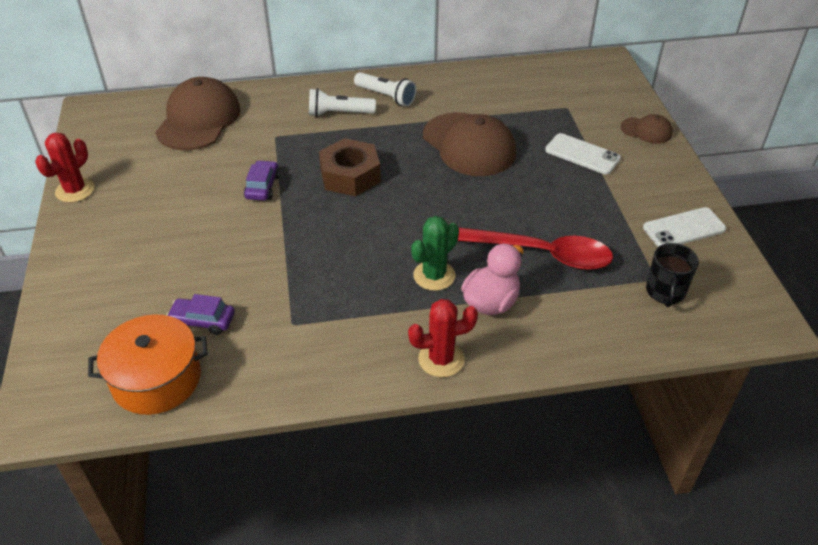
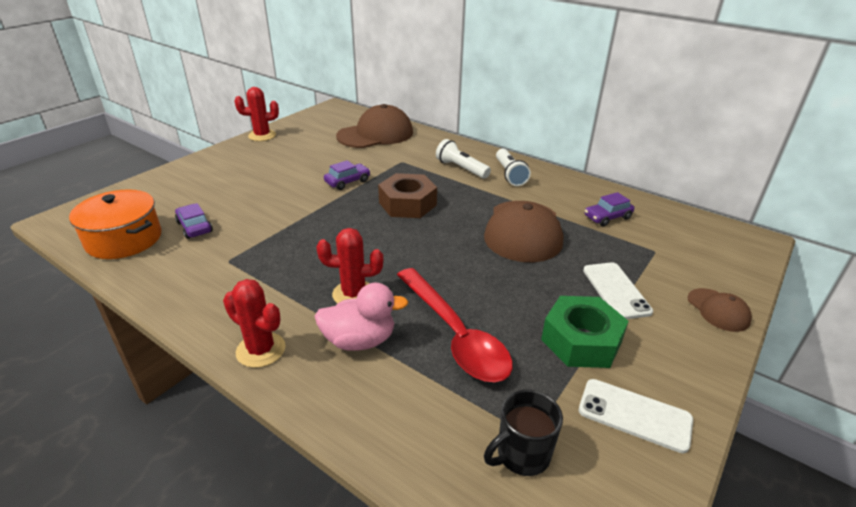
camera: 45 degrees right, 10 degrees down
green cactus [411,216,459,291] -> red cactus [316,228,383,304]
none -> green nut [541,296,629,368]
none -> purple car [585,192,634,226]

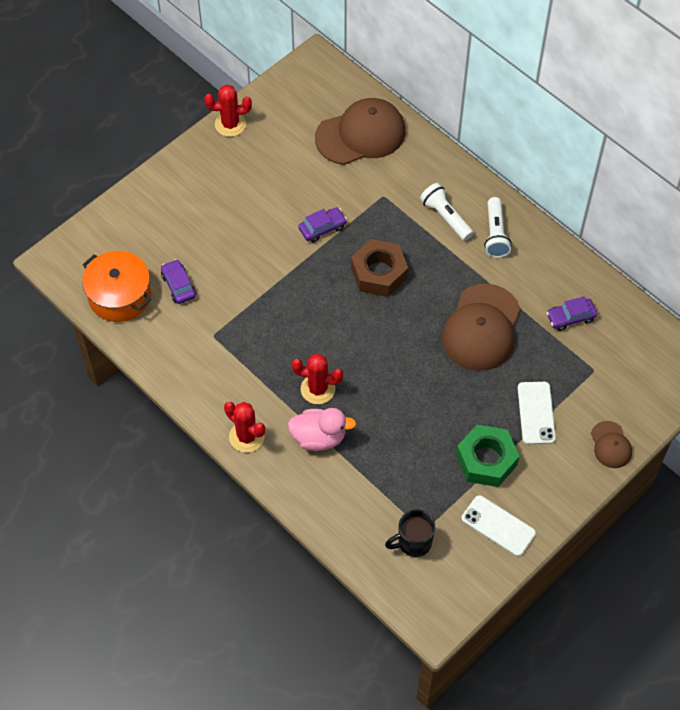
camera: 10 degrees right, 25 degrees up
red spoon [397,268,513,382] -> none

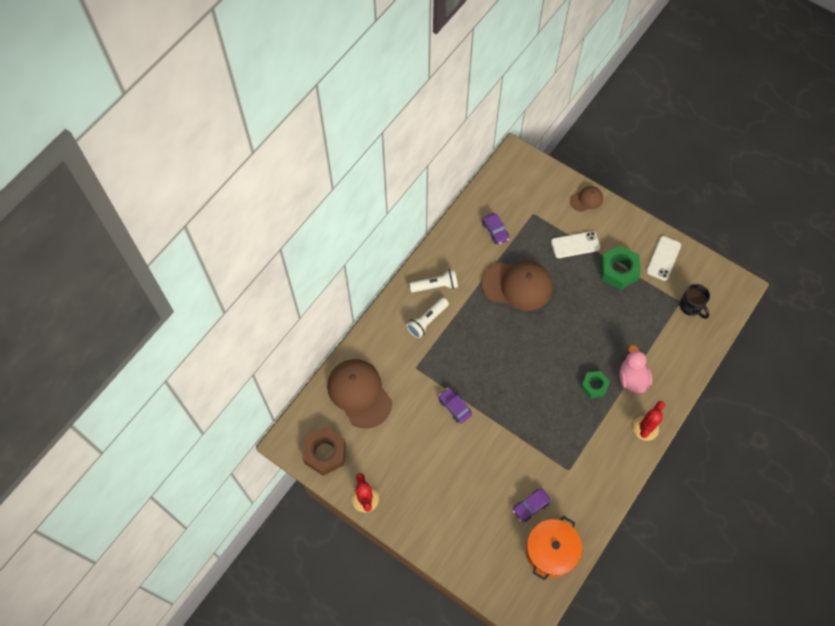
camera: 100 degrees left, 5 degrees up
red cactus [292,353,343,404] -> green nut [581,371,610,398]
brown nut [351,239,408,297] -> brown nut moved to [303,427,346,476]

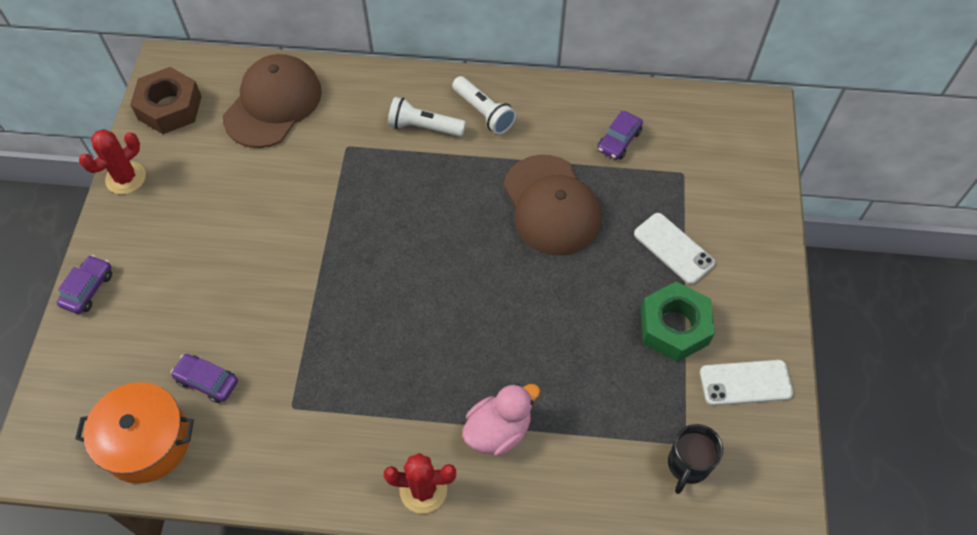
camera: 60 degrees right, 5 degrees down
purple car [439,388,472,423] -> purple car moved to [57,255,112,314]
brown cap [570,186,603,212] -> none
green nut [581,371,610,398] -> none

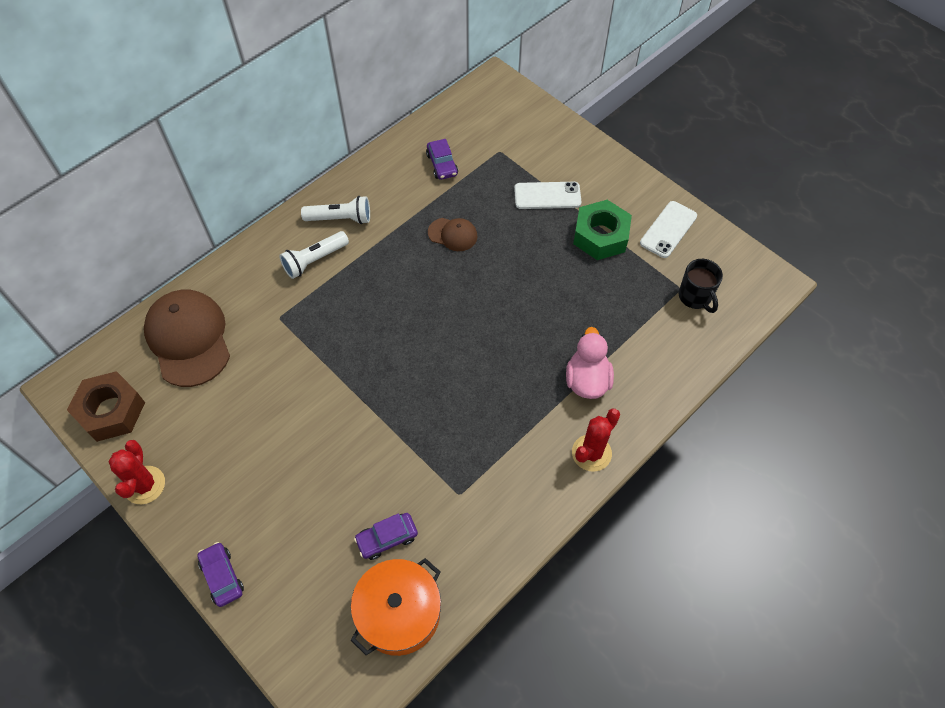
camera: 50 degrees left, 0 degrees up
brown cap [504,155,601,255] -> brown cap [428,218,477,251], size x0.50

